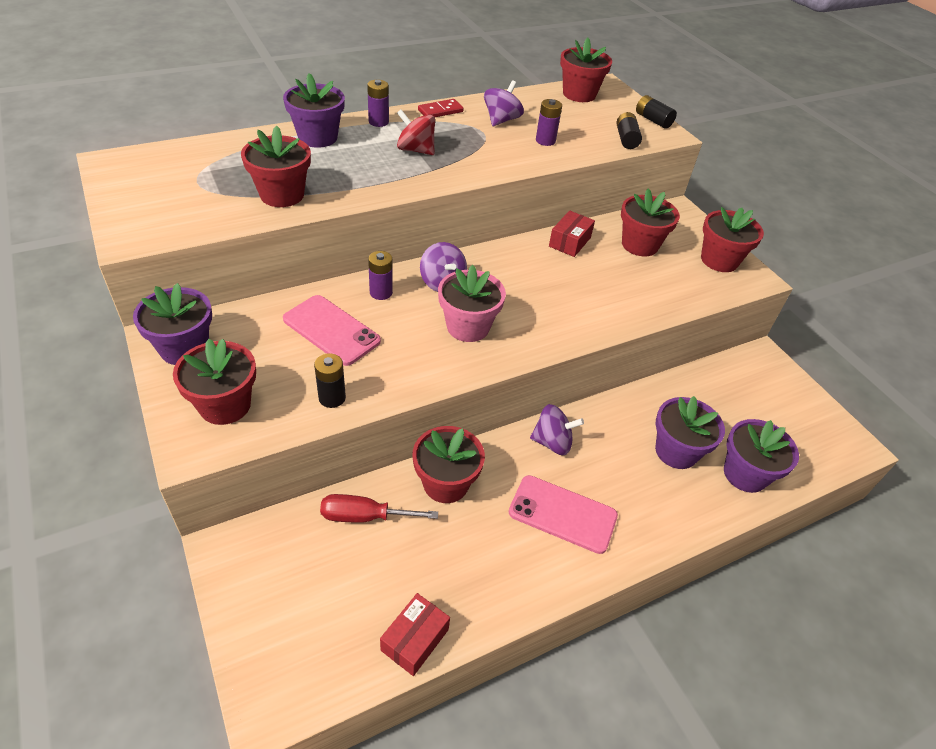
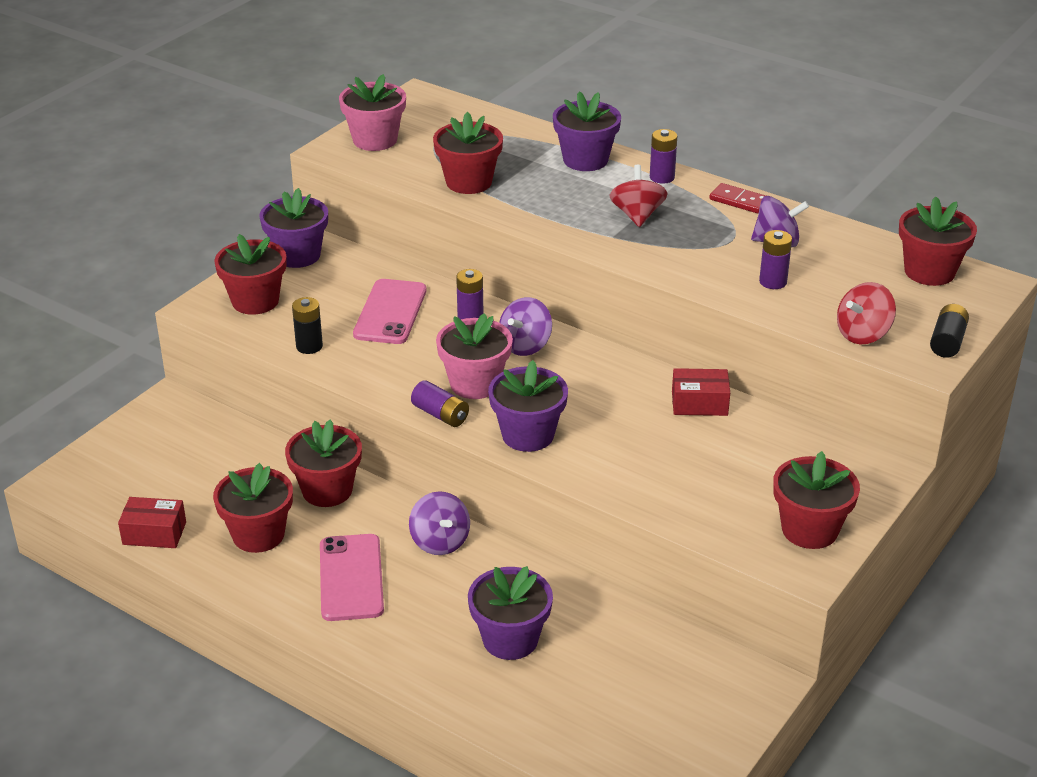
camera: 65 degrees right, 10 degrees down
red screwdriver [320,494,438,523] -> none
black battery [616,112,642,149] -> red spinning top [837,282,896,344]
red flower pot [621,189,680,256] -> red flower pot moved to [213,463,293,553]
purple flower pot [724,419,799,493] -> purple flower pot moved to [488,360,568,452]
none -> pink flower pot [339,74,406,151]
none -> purple battery [411,380,469,427]

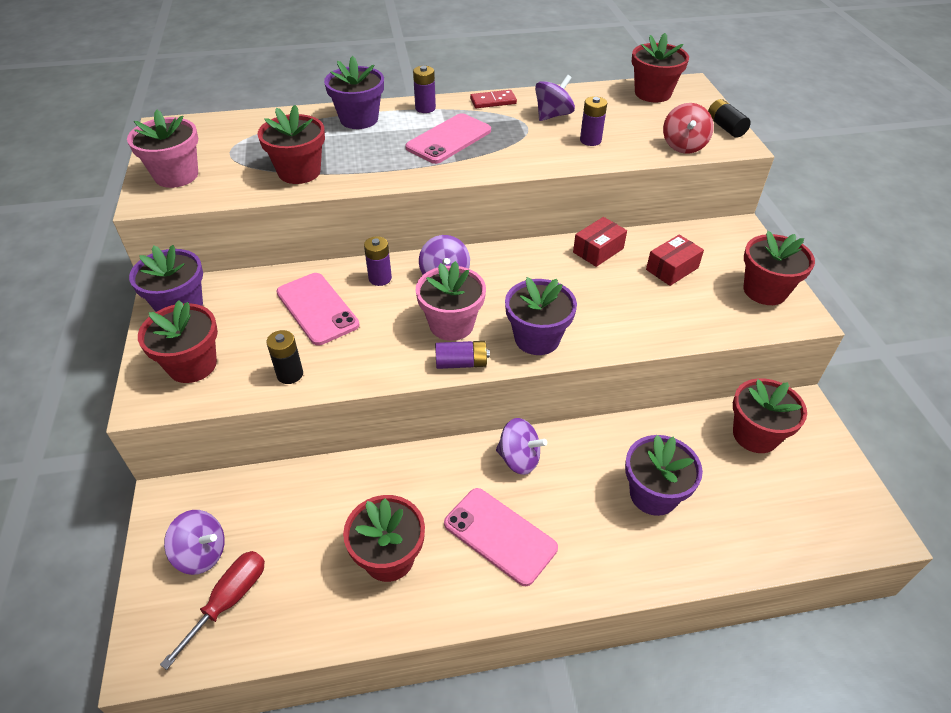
camera: 45 degrees left, 10 degrees up
red box [118,497,186,548] -> red box moved to [646,235,704,286]
red flower pot [285,420,362,507] -> red flower pot moved to [733,378,807,453]
red spinning top [610,165,667,227] -> pink phone [405,113,491,164]
none -> red screwdriver [160,551,265,670]
none -> purple spinning top [164,510,225,575]

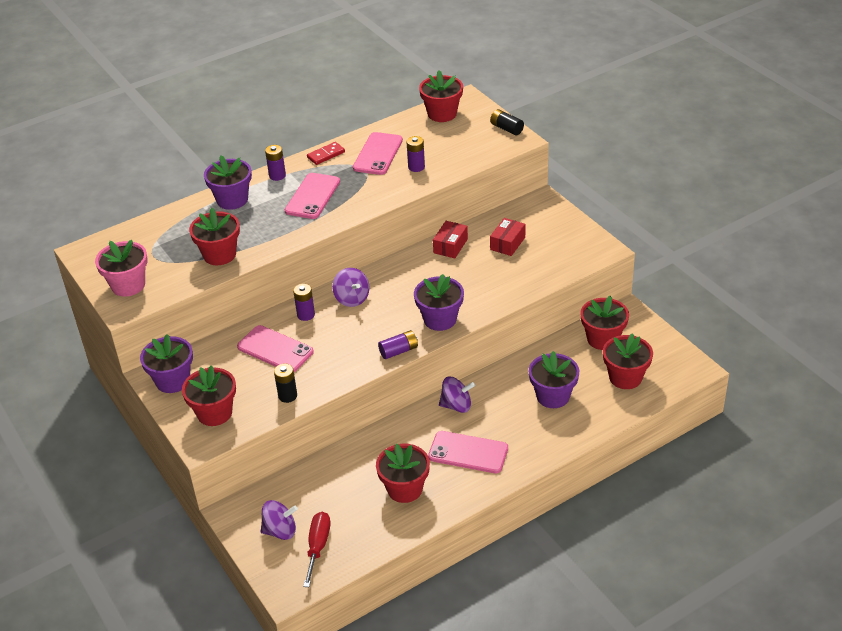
camera: 20 degrees left, 5 degrees down
pink flower pot [416,261,486,341] -> none
purple spinning top [535,75,575,121] -> pink phone [353,132,403,175]
red spinning top [663,103,714,154] -> none
red flower pot [744,231,815,305] -> red flower pot moved to [603,333,653,389]

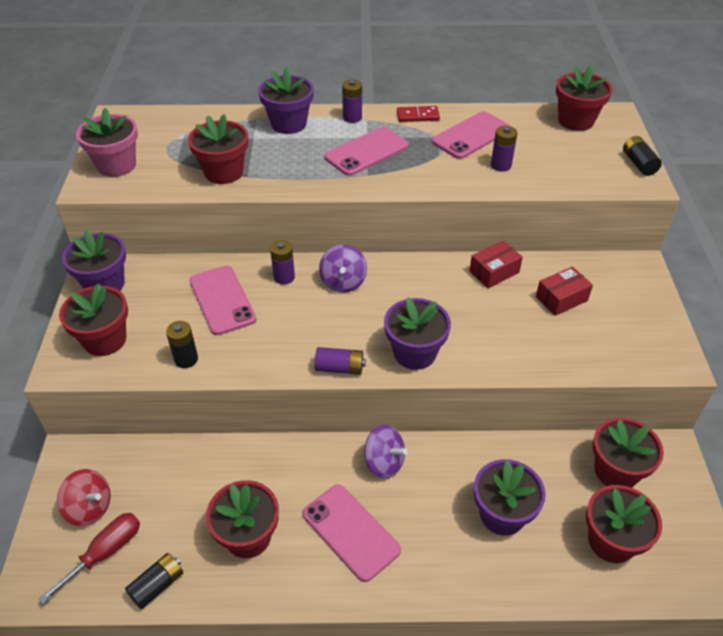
camera: 30 degrees right, 5 degrees up
purple spinning top [261,500,298,540] -> red spinning top [57,469,111,526]
none -> black battery [125,553,183,609]

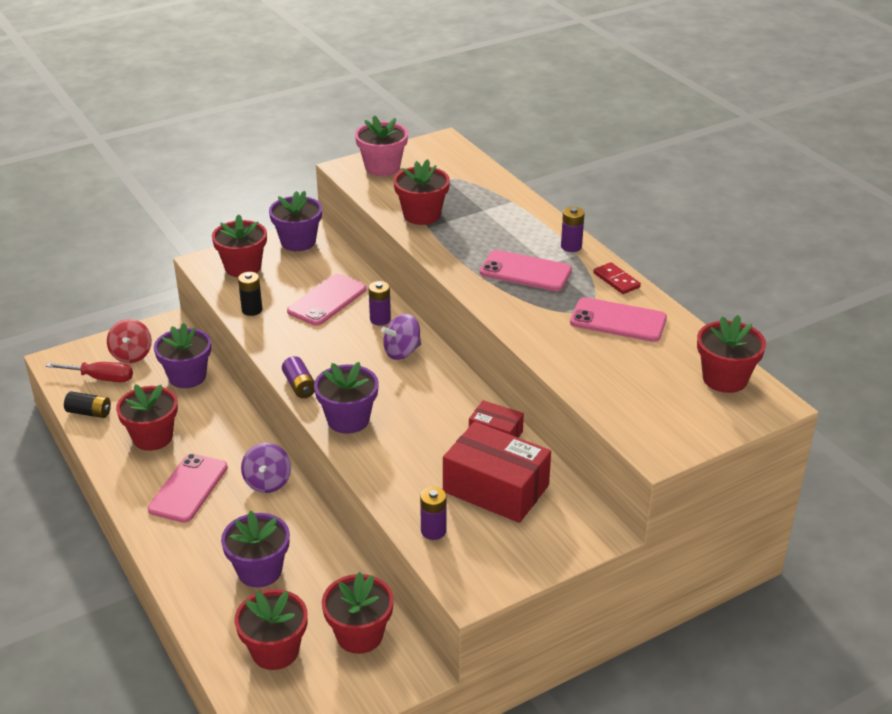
camera: 60 degrees right, 10 degrees down
purple flower pot [258,68,314,134] -> purple flower pot moved to [154,323,211,388]
purple battery [491,126,517,172] -> purple battery moved to [420,487,447,540]
red box [536,267,593,316] -> red box [443,422,551,523], size x1.84
black battery [623,136,662,176] -> none

